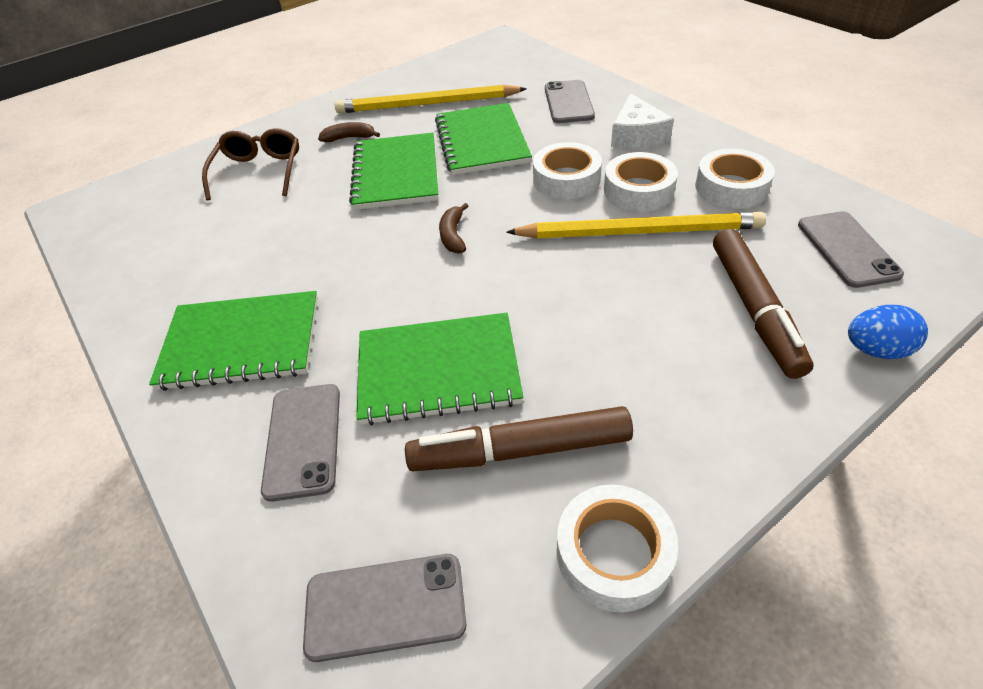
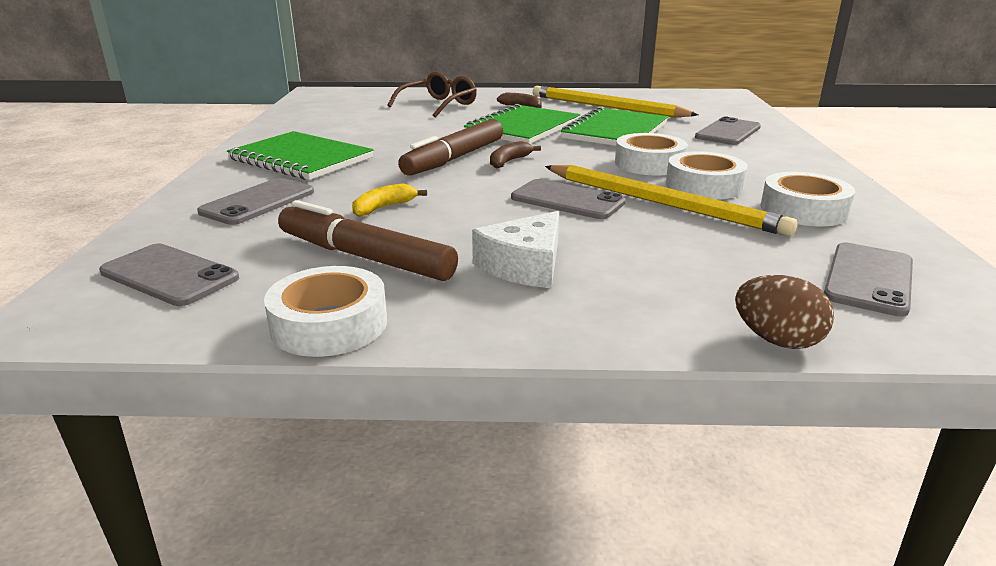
camera: 35 degrees right, 20 degrees down
green notebook [356,313,523,425] -> yellow banana [352,184,427,217]
white cheese [611,93,674,148] -> white cheese moved to [472,211,559,288]
brown marker [713,229,813,379] -> brown marker moved to [398,119,503,176]
blue egg [848,305,928,359] -> brown egg [735,275,834,349]
none -> grey phone [511,179,626,219]

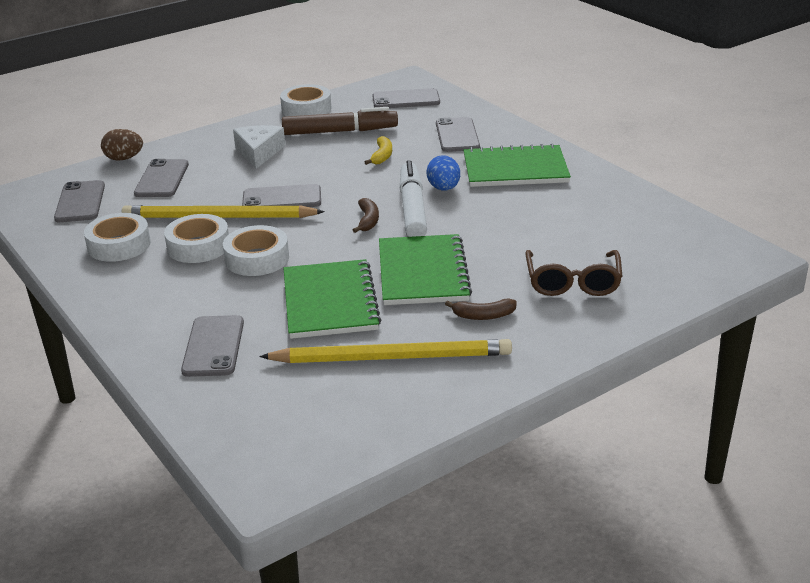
camera: 145 degrees right, 5 degrees up
brown marker [398,119,503,176] -> white marker [400,160,427,237]
none -> grey phone [134,159,189,197]
none -> blue egg [427,155,460,191]

